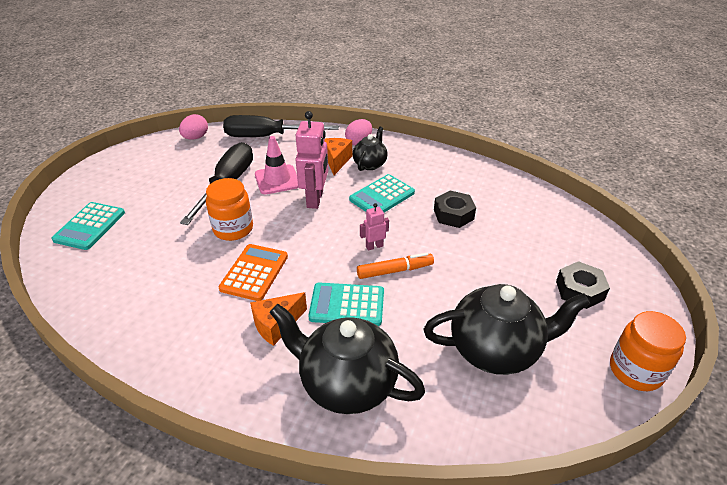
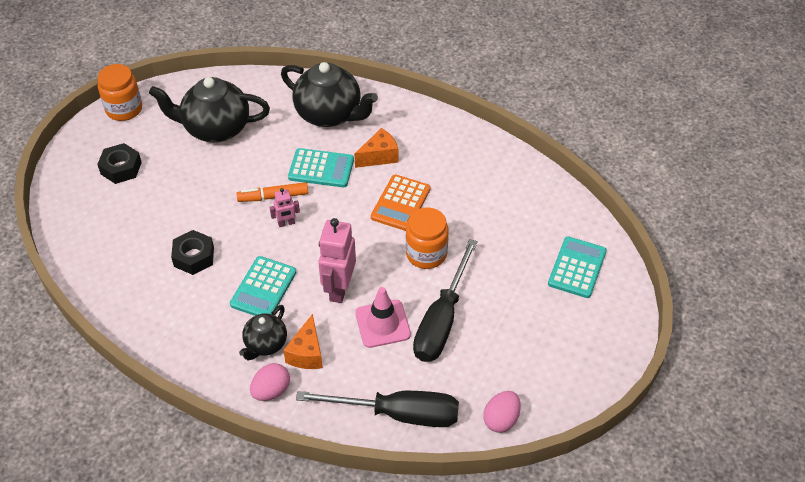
camera: 175 degrees left, 10 degrees up
turquoise calculator [349,174,415,212] -> turquoise calculator turned 150 degrees clockwise [230,256,297,316]

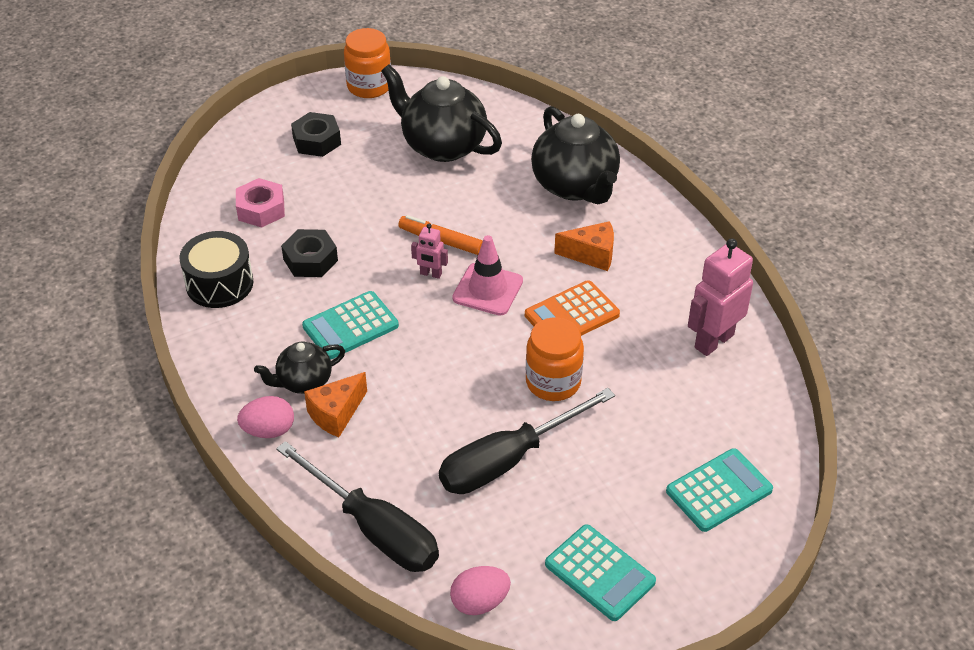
camera: 35 degrees right, 5 degrees down
turquoise calculator [288,148,354,187] -> turquoise calculator moved to [545,524,656,621]
pink robot [318,218,356,303] -> pink robot moved to [688,238,753,356]
pink traffic cone [355,287,411,348] -> pink traffic cone moved to [452,235,523,316]
none -> black drum [179,231,254,308]
none -> pink nut [236,178,285,228]

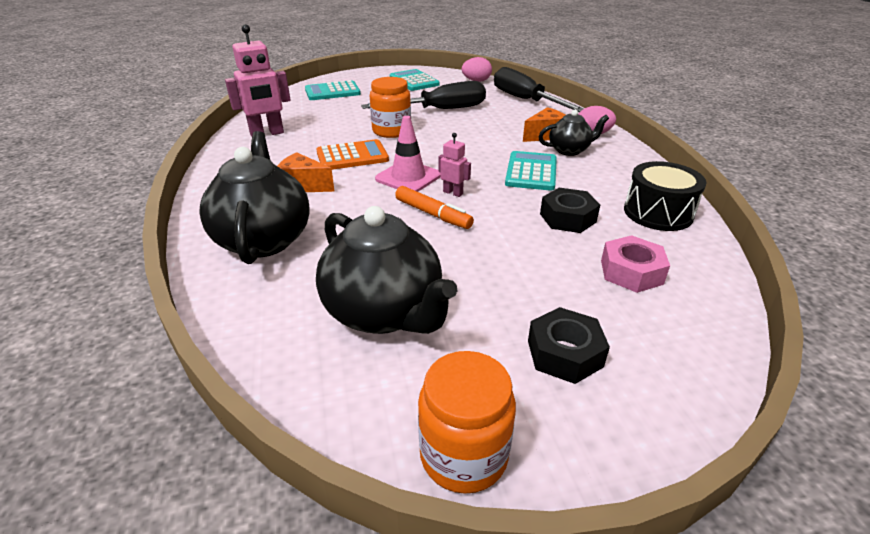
camera: 165 degrees left, 10 degrees down
turquoise calculator [302,291,399,359] -> turquoise calculator turned 60 degrees counterclockwise [505,151,557,191]

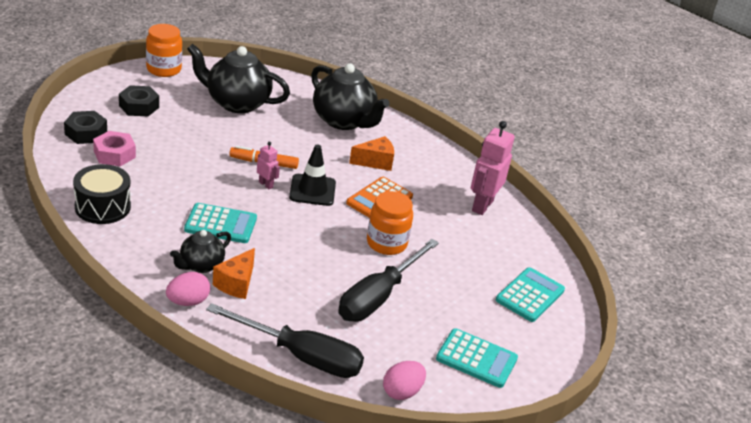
camera: 140 degrees right, 0 degrees up
pink traffic cone [375,116,440,192] -> black traffic cone [289,144,336,206]
pink robot [439,133,471,197] -> pink robot turned 135 degrees counterclockwise [257,142,280,189]
turquoise calculator [505,151,557,191] -> turquoise calculator turned 60 degrees counterclockwise [184,203,257,243]
black nut [540,188,600,233] -> black nut moved to [64,111,107,144]

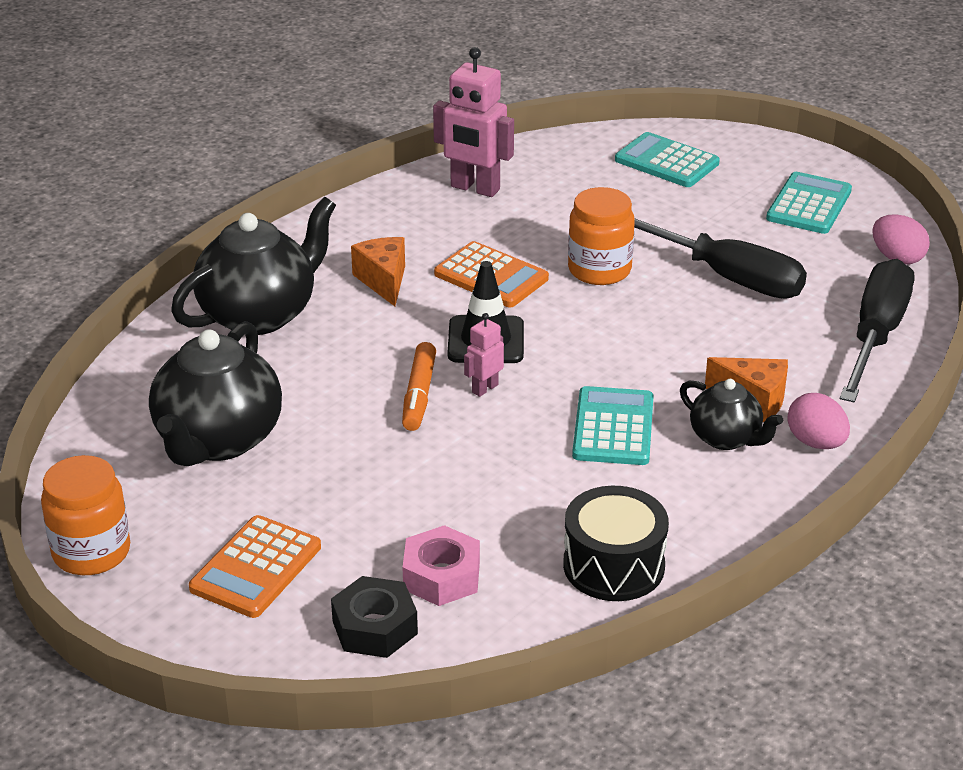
camera: 85 degrees left, 0 degrees up
black nut [119,85,159,116] -> orange calculator [189,515,321,618]

